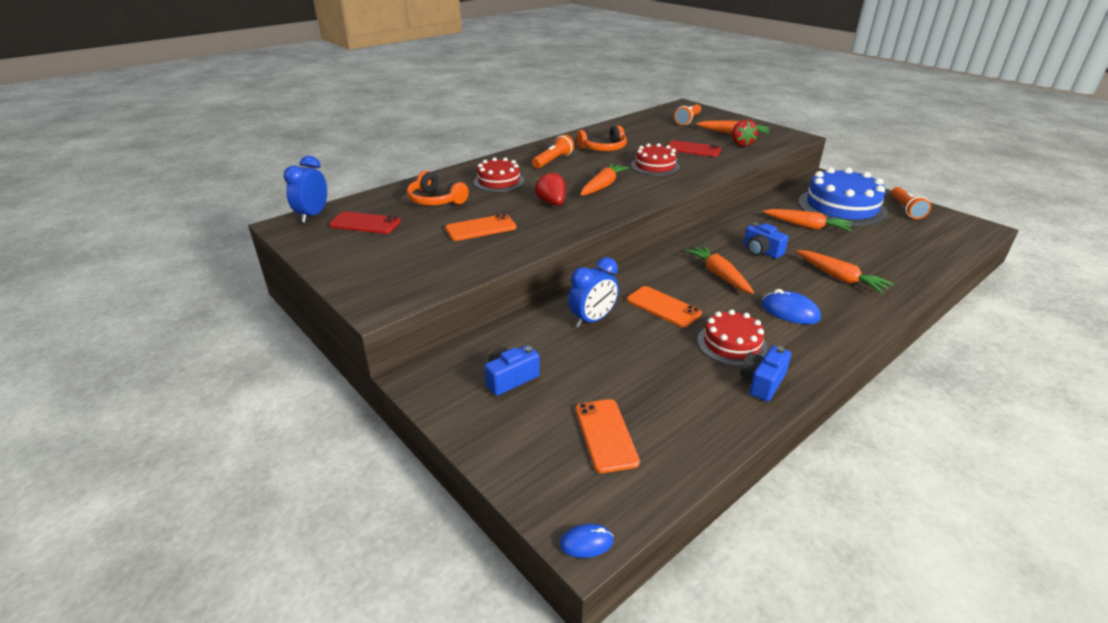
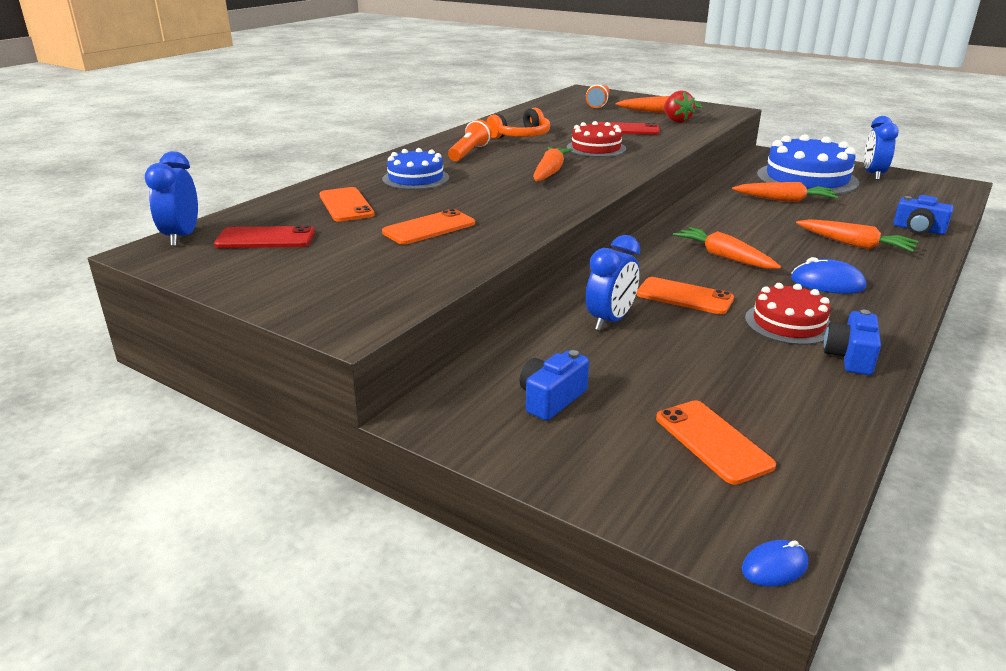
camera: 15 degrees left, 5 degrees down
orange headphones [407,170,469,205] -> orange phone [319,187,375,222]
red cake [473,157,524,192] -> blue cake [382,148,449,190]
red strawberry [535,172,566,205] -> none
blue camera [744,222,789,259] -> blue camera moved to [893,195,954,235]
orange flashlight [891,187,931,219] -> blue clock [864,116,899,180]

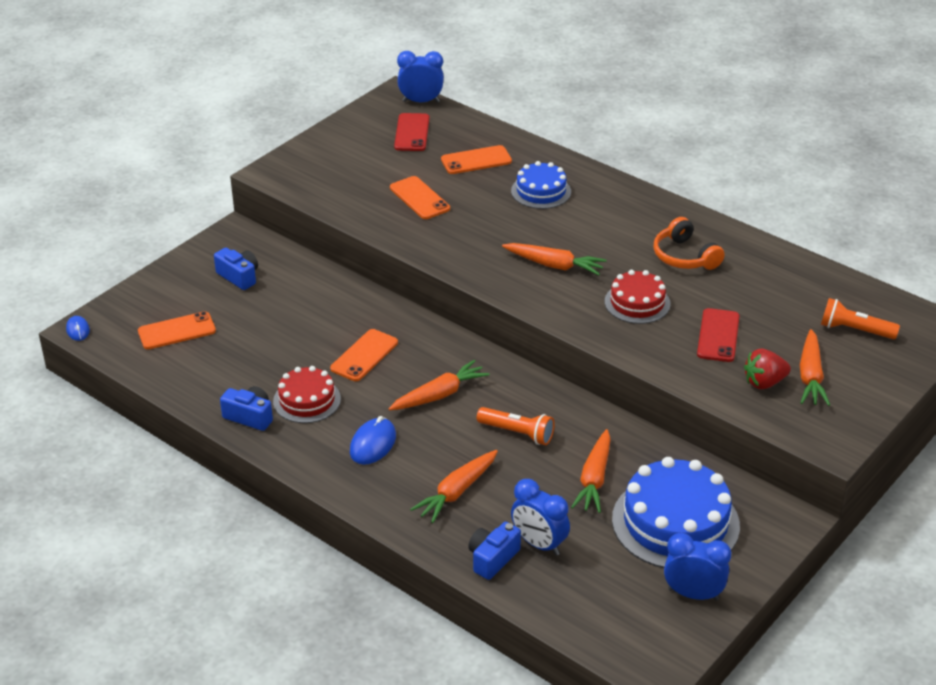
camera: 95 degrees right, 10 degrees up
orange flashlight [448,119,492,161] -> orange flashlight moved to [477,407,555,445]
blue clock [586,235,640,331] -> blue clock moved to [511,479,570,556]

